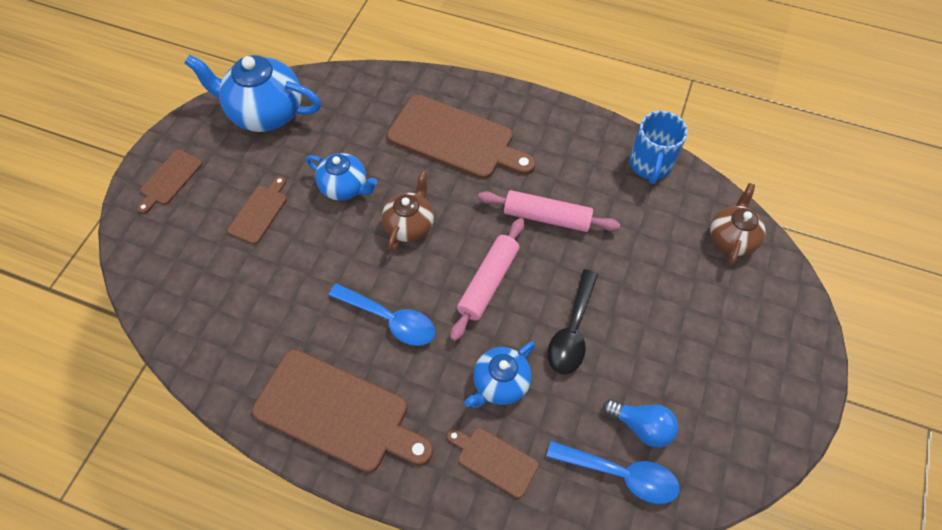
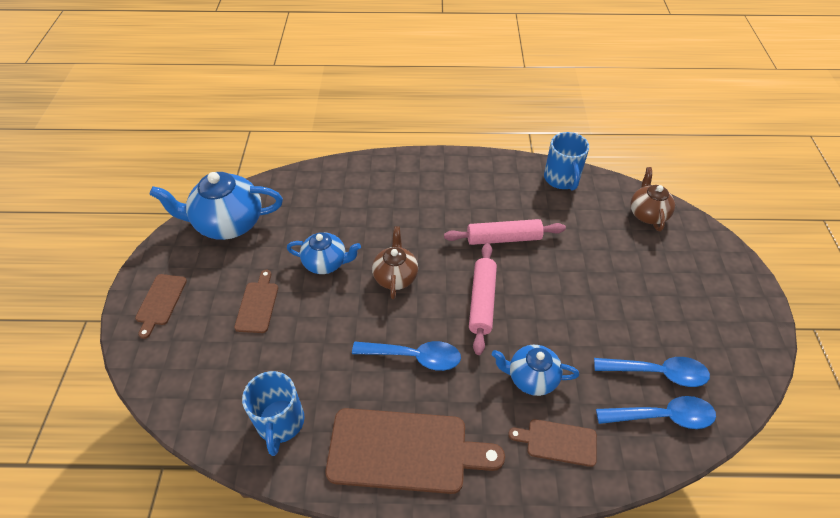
camera: 20 degrees left, 10 degrees down
brown cutting board [387,94,536,179] -> none
blue teapot [464,341,535,408] -> blue teapot turned 75 degrees clockwise [492,345,579,396]
black spoon [548,269,598,374] -> none
blue light bulb [603,399,678,448] -> blue spoon [594,357,710,387]
none -> blue mug [242,371,305,456]

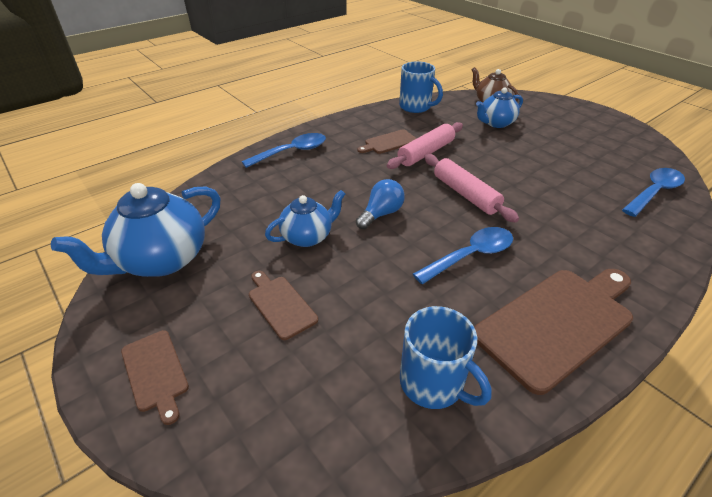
camera: 40 degrees left, 10 degrees down
brown teapot [372,226,418,299] -> blue light bulb [356,179,405,229]
blue teapot [492,345,579,396] -> blue teapot moved to [476,87,523,128]
brown cutting board [508,419,597,467] -> brown cutting board moved to [357,129,417,154]
blue spoon [594,357,710,387] -> blue spoon moved to [242,133,326,168]

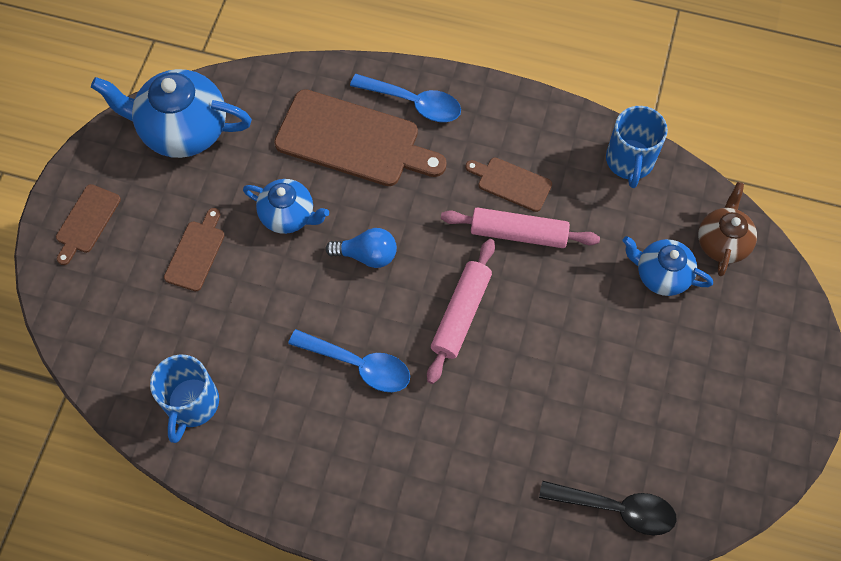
camera: 55 degrees right, 25 degrees up
brown cutting board [474,269,633,395] -> brown cutting board moved to [274,89,447,186]
blue spoon [622,168,685,217] -> black spoon [539,481,677,535]

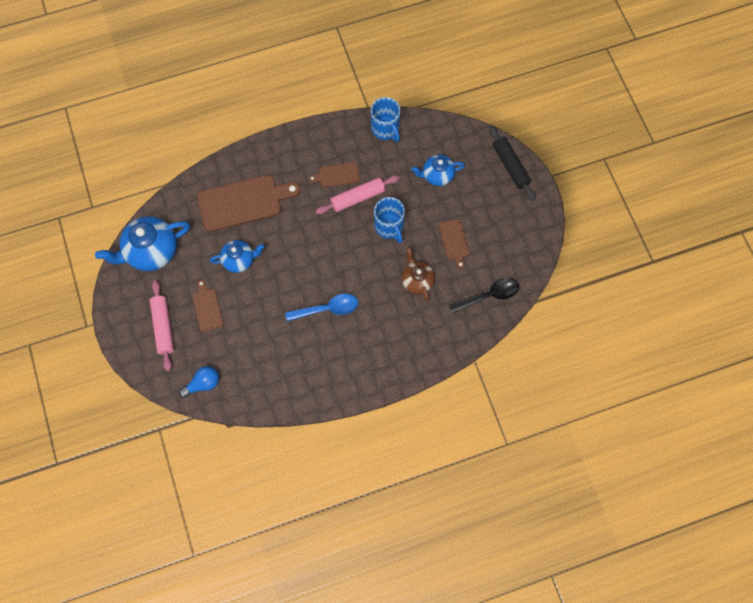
camera: 35 degrees left, 5 degrees up
brown cutting board [56,184,121,265] -> brown cutting board moved to [439,219,469,269]
blue mug [150,354,219,443] -> blue mug moved to [374,197,405,243]
blue light bulb [325,228,397,268] -> blue light bulb moved to [179,366,219,398]
blue spoon [350,74,461,122] -> none
pink rolling pin [427,239,495,384] -> pink rolling pin moved to [150,280,174,371]
brown teapot [698,182,757,276] -> brown teapot moved to [401,247,435,302]
none -> black rolling pin [489,126,535,201]

